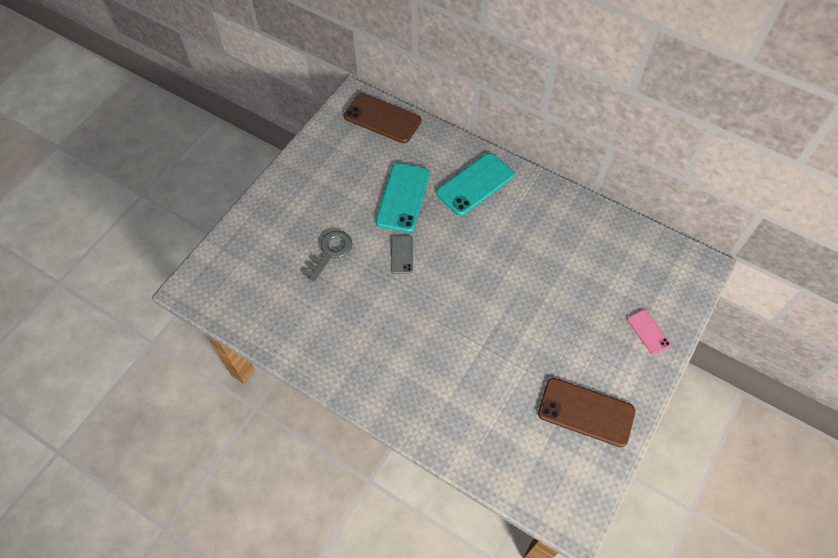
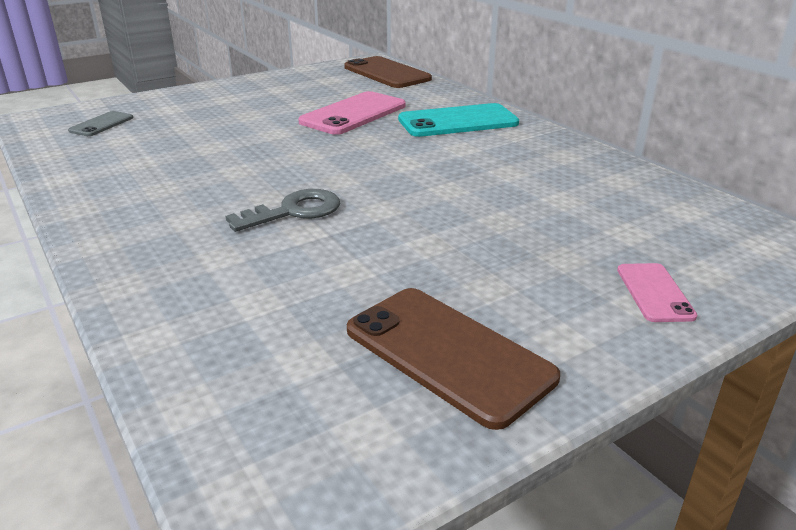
camera: 25 degrees right, 30 degrees down
grey key [303,230,353,282] -> grey key moved to [226,189,340,232]
turquoise phone [376,163,430,233] -> pink phone [298,91,406,135]
grey phone [391,236,413,274] -> grey phone moved to [68,111,133,136]

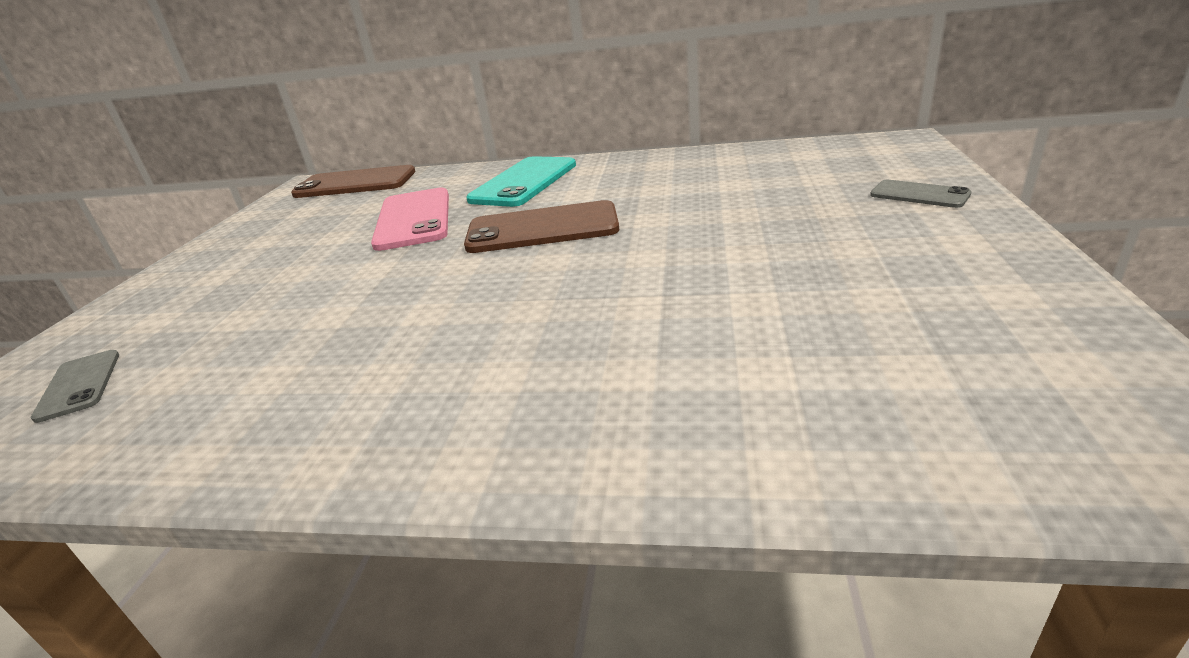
camera: 45 degrees left, 0 degrees up
grey key [226,189,340,232] -> none
brown phone [347,288,560,430] -> brown phone moved to [464,200,619,253]
pink phone [617,263,697,322] -> grey phone [870,180,972,208]

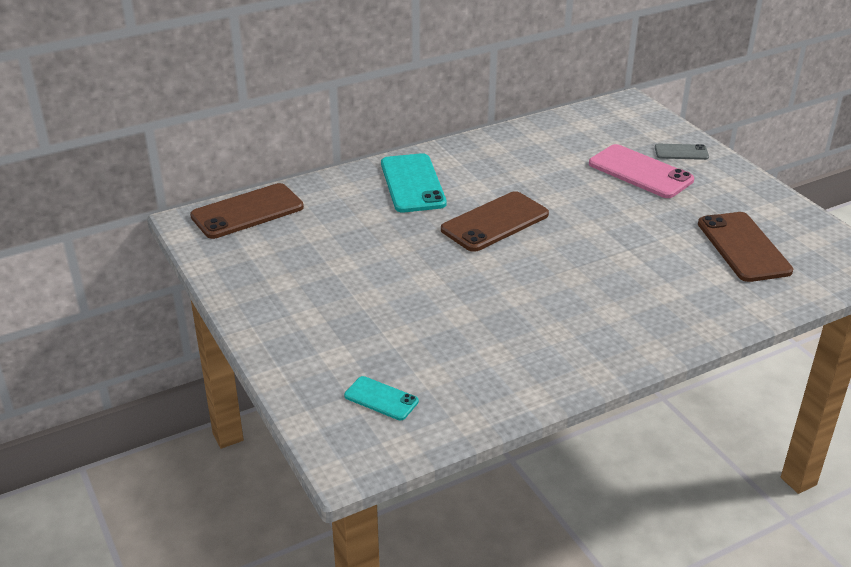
camera: 40 degrees left, 5 degrees up
grey phone [31,350,119,423] -> turquoise phone [344,376,419,420]
pink phone [371,187,449,251] -> pink phone moved to [589,144,694,198]
none -> brown phone [698,212,793,282]

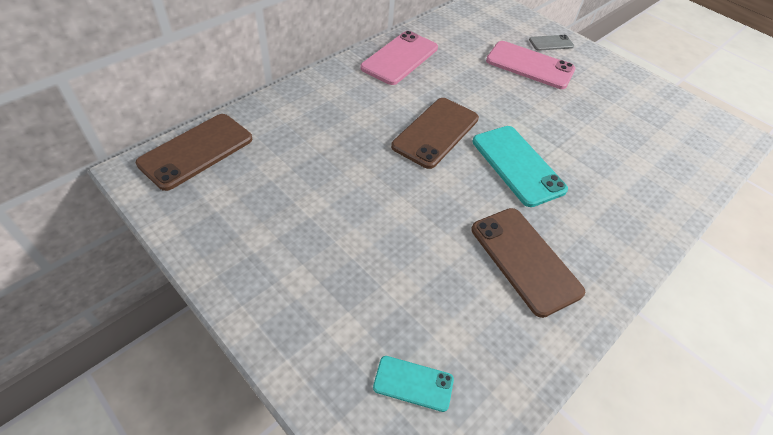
camera: 20 degrees left, 15 degrees up
turquoise phone [381,153,447,212] -> turquoise phone moved to [472,126,568,207]
brown phone [698,212,793,282] -> brown phone moved to [471,208,585,318]
none -> pink phone [360,31,438,85]

